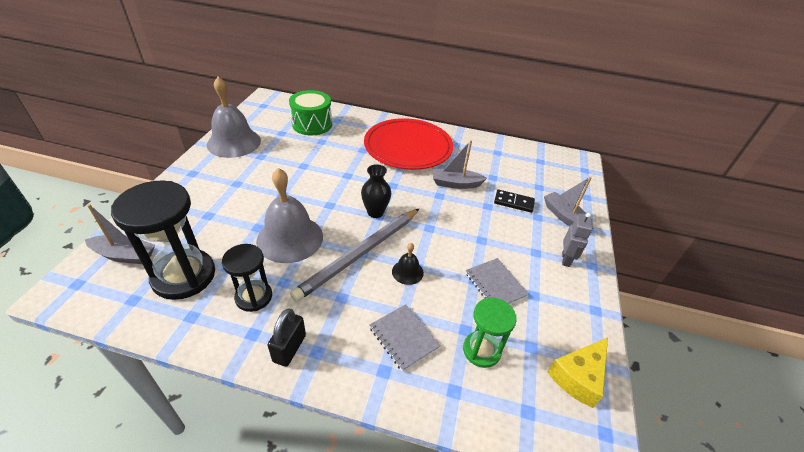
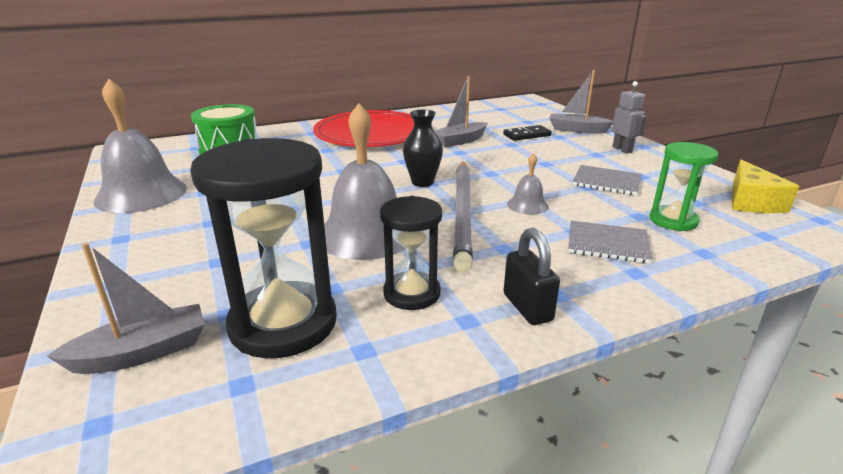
camera: 35 degrees left, 15 degrees down
black bell [392,243,424,285] -> grey bell [507,153,549,215]

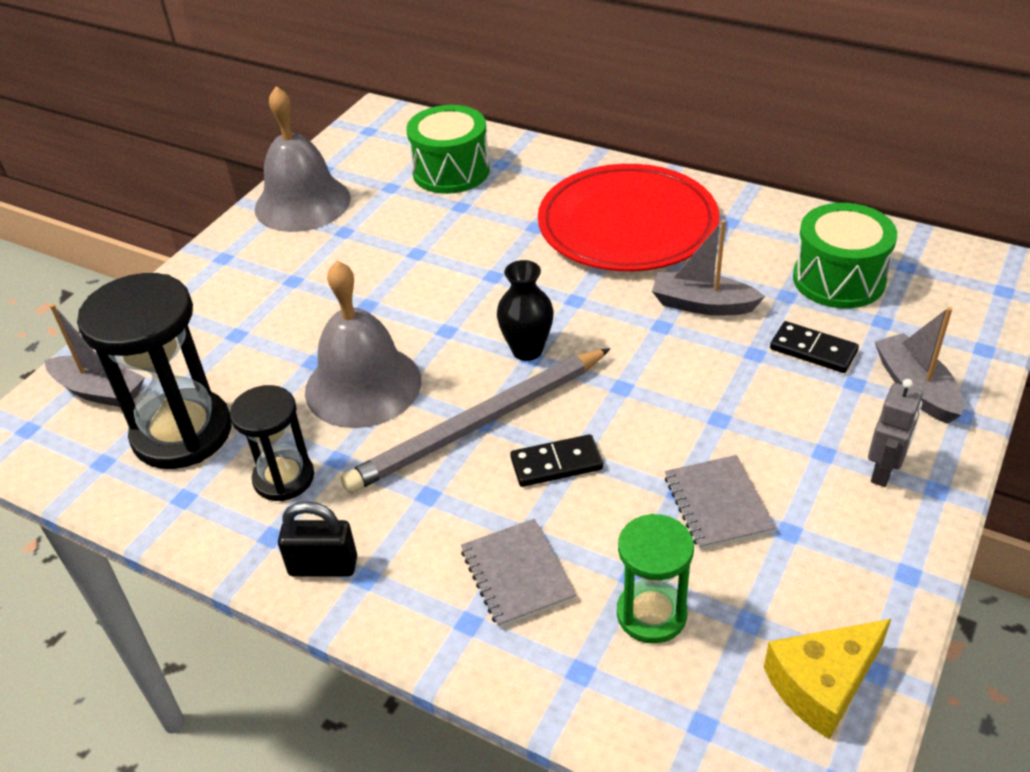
camera: 55 degrees right, 15 degrees up
black padlock [504,228,560,325] -> black padlock turned 60 degrees clockwise [278,501,357,577]
grey bell [507,153,549,215] -> black domino [510,434,603,487]
none -> green drum [793,203,897,308]

